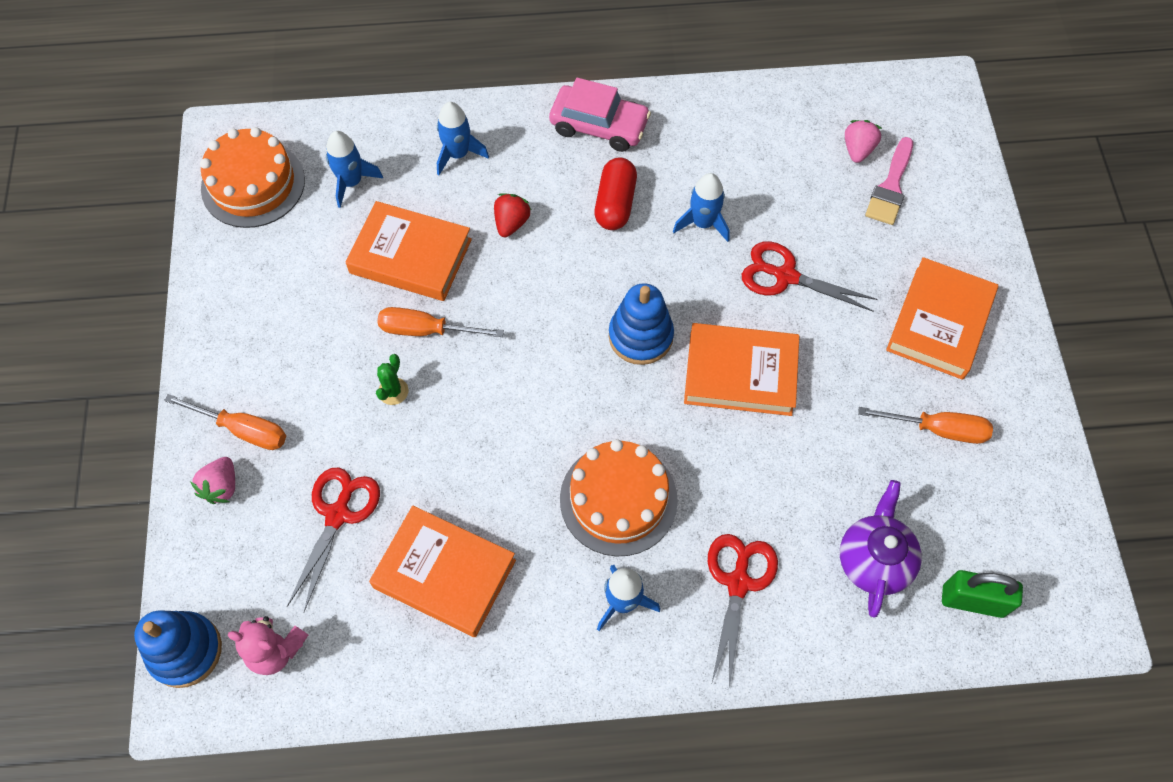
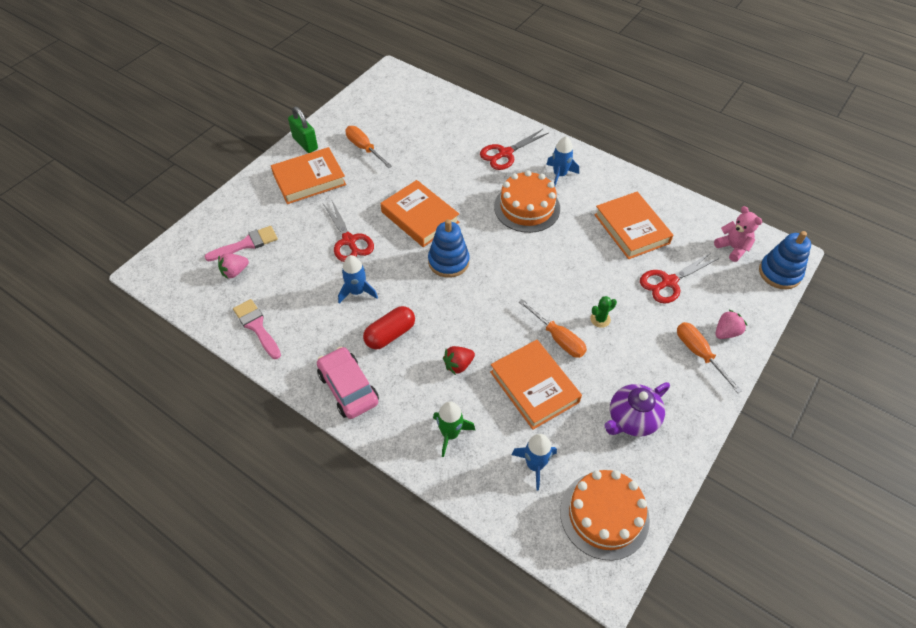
camera: 140 degrees left, 10 degrees down
blue rocket [437,102,489,175] -> green rocket [433,401,475,457]
purple teapot [840,480,922,618] -> purple teapot moved to [604,382,670,437]
green padlock [942,570,1023,618] -> green padlock moved to [288,107,318,153]
none -> pink brush [233,299,281,359]

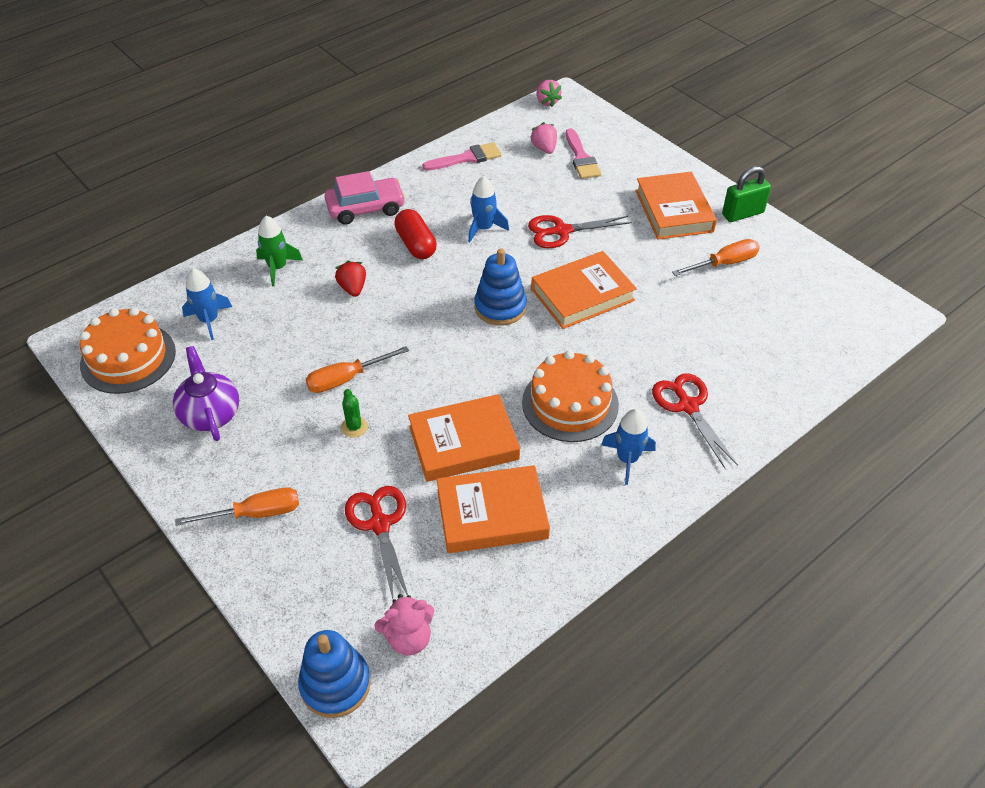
camera: 105 degrees right, 5 degrees down
orange book [490,340,582,430] -> orange book moved to [408,394,520,482]
pink strawberry [715,310,747,339] -> pink strawberry moved to [537,80,562,107]

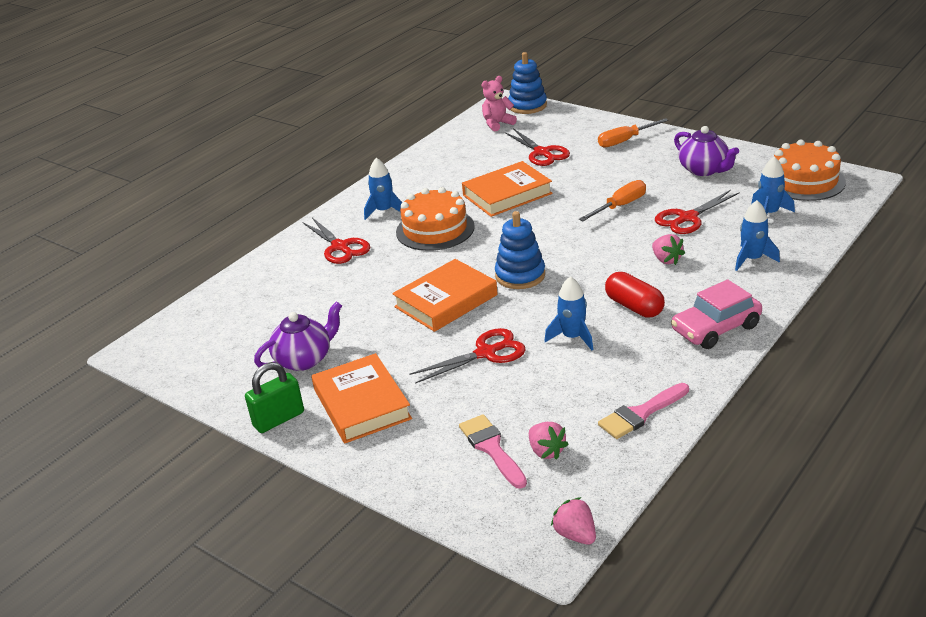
camera: 170 degrees right, 15 degrees down
green rocket [256,216,303,286] -> blue rocket [735,200,780,271]
red strawberry [335,261,366,297] -> pink strawberry [652,234,685,265]
green cactus [341,389,368,438] -> none
orange book [437,465,550,553] -> none
orange screwdriver [672,239,760,276] -> purple teapot [254,301,342,371]
none -> red scissors [655,190,740,234]

